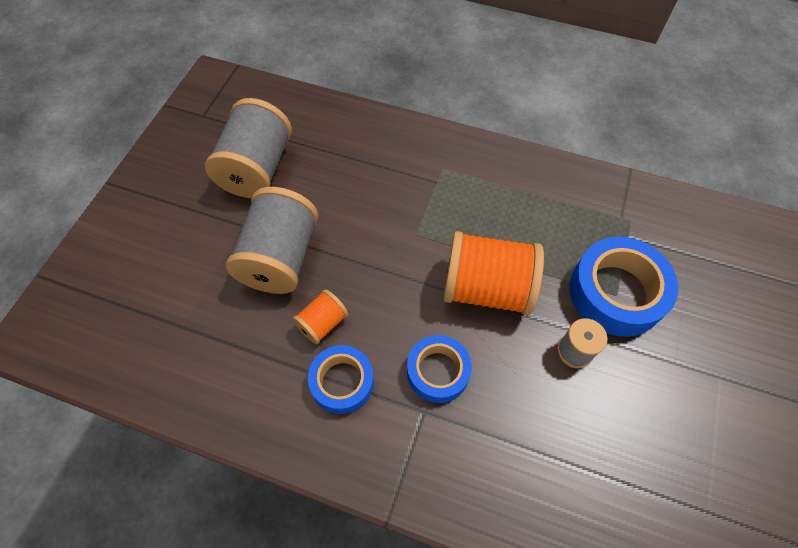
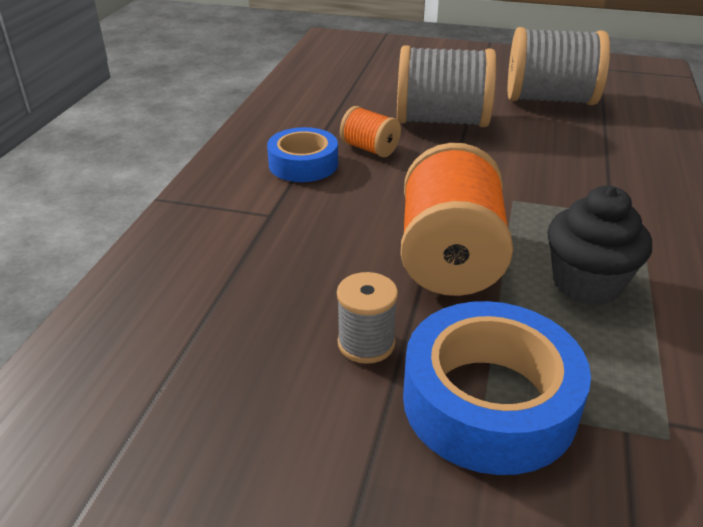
camera: 85 degrees right, 25 degrees down
blue tape [407,335,472,403] -> none
none -> black cupcake [547,186,652,305]

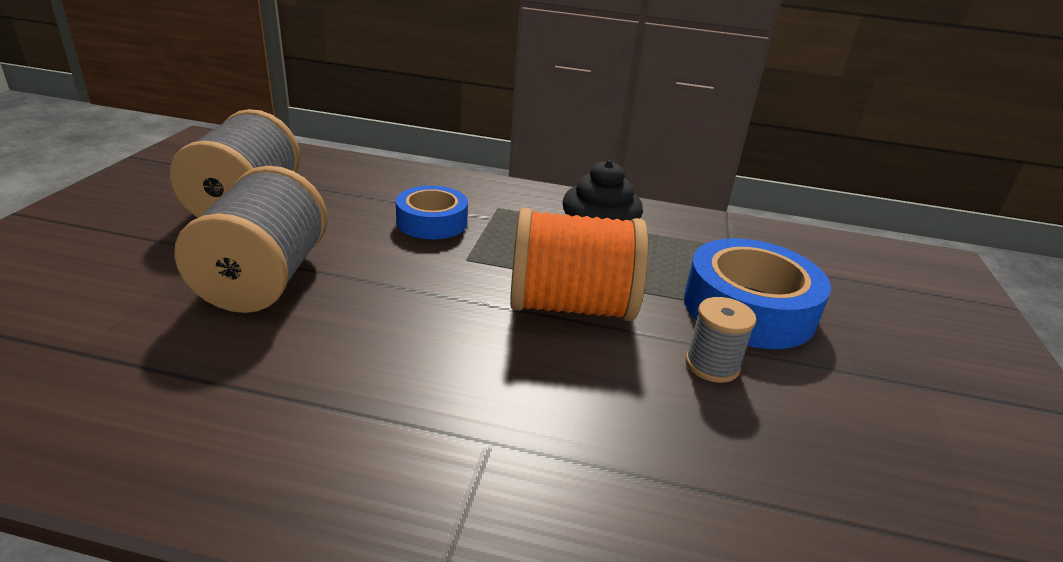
camera: 95 degrees left, 5 degrees down
blue tape [267,127,338,182] -> blue tape moved to [396,186,468,239]
orange spool [340,106,401,157] -> none

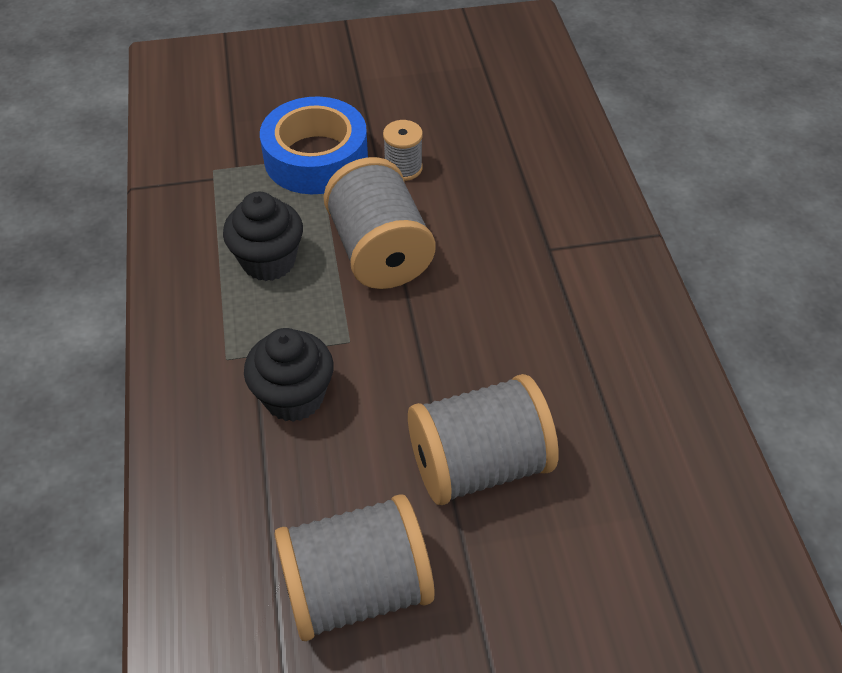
camera: 110 degrees left, 20 degrees up
blue tape [396,186,468,239] -> black cupcake [244,328,334,422]
orange spool [510,208,648,321] -> grey spool [324,157,436,289]

